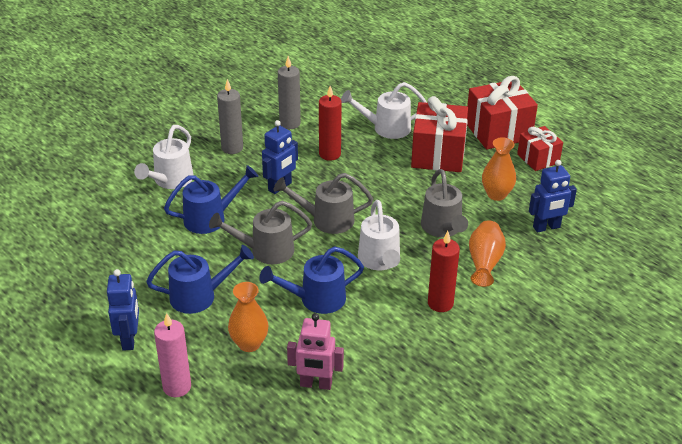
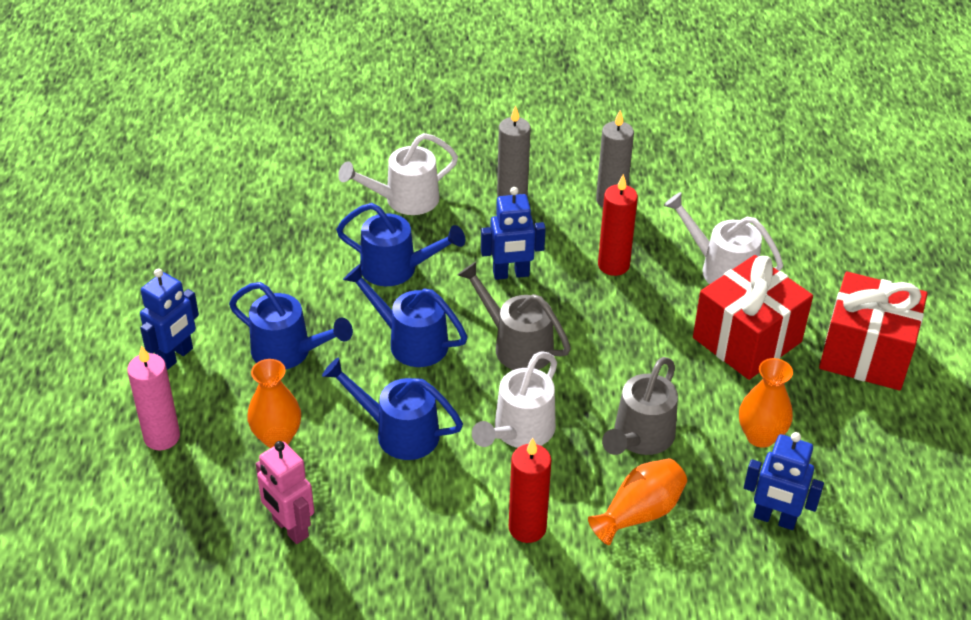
camera: 40 degrees right, 5 degrees up
grey watering can [209,201,312,264] -> blue watering can [343,264,468,367]
red gift [517,126,563,171] -> none

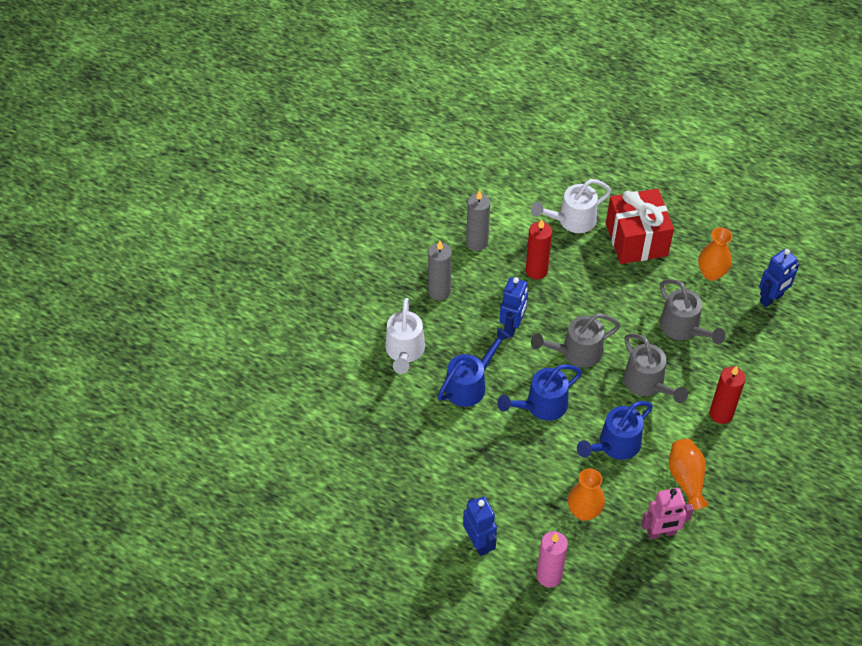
camera: 60 degrees left, 10 degrees up
blue watering can [229,282,353,370] -> none
white watering can [472,351,557,448] -> grey watering can [623,334,688,403]
orange vase [588,458,687,545] -> orange vase moved to [669,439,709,510]
red gift [819,271,928,390] -> none

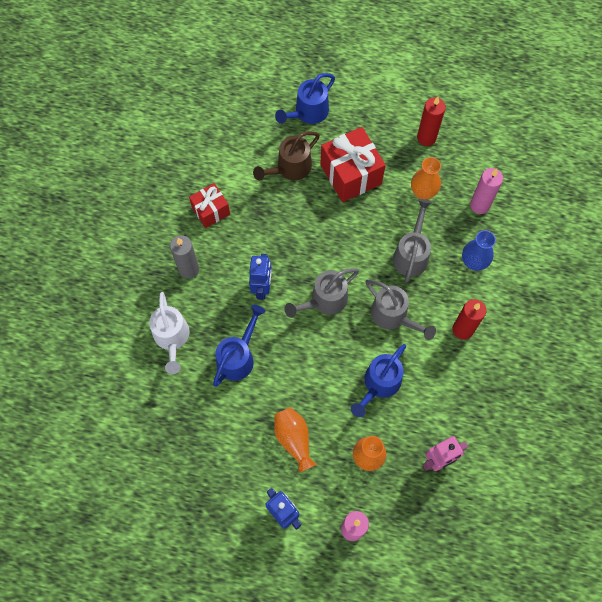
camera: 15 degrees left, 15 degrees up
grey candle [466,190,490,251] -> red gift [189,183,230,228]
blue watering can [497,364,582,421] -> blue watering can moved to [275,73,335,124]
red candle [526,219,552,279] -> red candle moved to [417,97,446,146]
white watering can [531,179,611,233] -> brown watering can [253,131,320,181]
grey watering can [660,279,726,344] -> grey watering can turned 120 degrees counterclockwise [393,199,432,282]
orange vase [669,439,709,510] -> orange vase moved to [274,407,317,473]
blue robot [759,249,799,307] -> pink candle [470,168,503,214]
none -> blue vase [462,230,496,271]

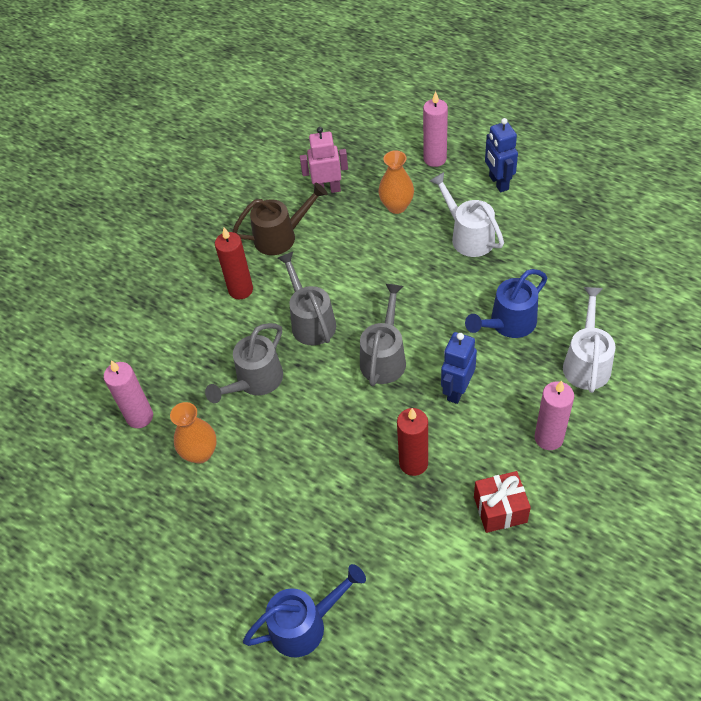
camera: 155 degrees left, 15 degrees down
grey candle [170,235,199,279] -> pink candle [534,380,574,450]
brown watering can [253,131,320,181] -> brown watering can moved to [232,183,327,255]
orange vase [274,407,317,473] -> white watering can [430,172,504,257]
grey watering can [284,268,359,318] -> grey watering can turned 60 degrees counterclockwise [360,284,406,386]
red gift [320,127,386,202] -> none
blue watering can [351,344,406,417] -> none
red candle [417,97,446,146] -> red candle moved to [397,408,428,476]
blue vase [462,230,496,271] -> none

